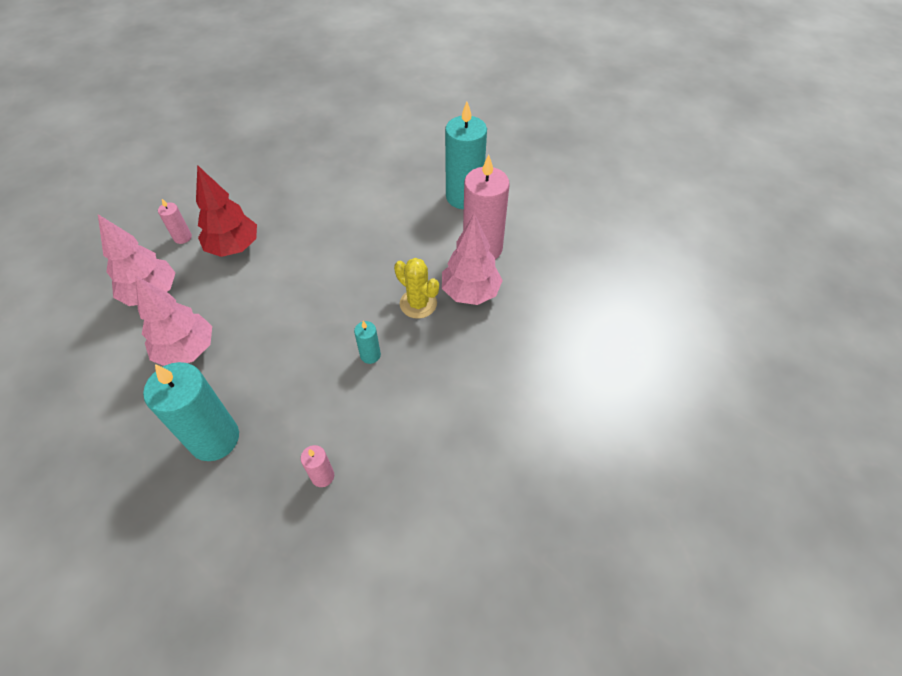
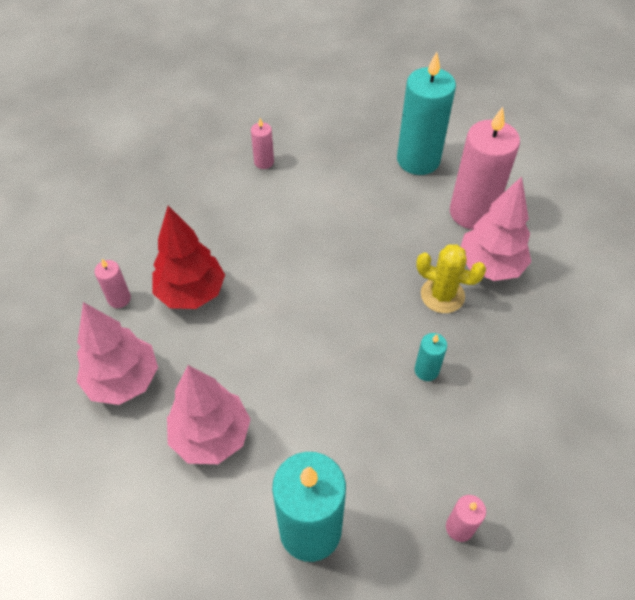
camera: 20 degrees left, 0 degrees up
none -> pink candle [251,118,274,169]

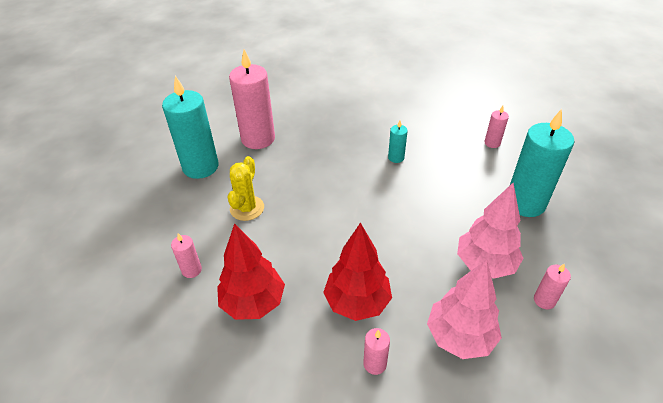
camera: 95 degrees left, 10 degrees down
yellow cactus [416,244,486,313] -> yellow cactus moved to [227,156,264,221]
pink tree [461,177,531,281] -> none
none -> red tree [217,223,285,320]
none -> pink candle [534,263,571,309]

